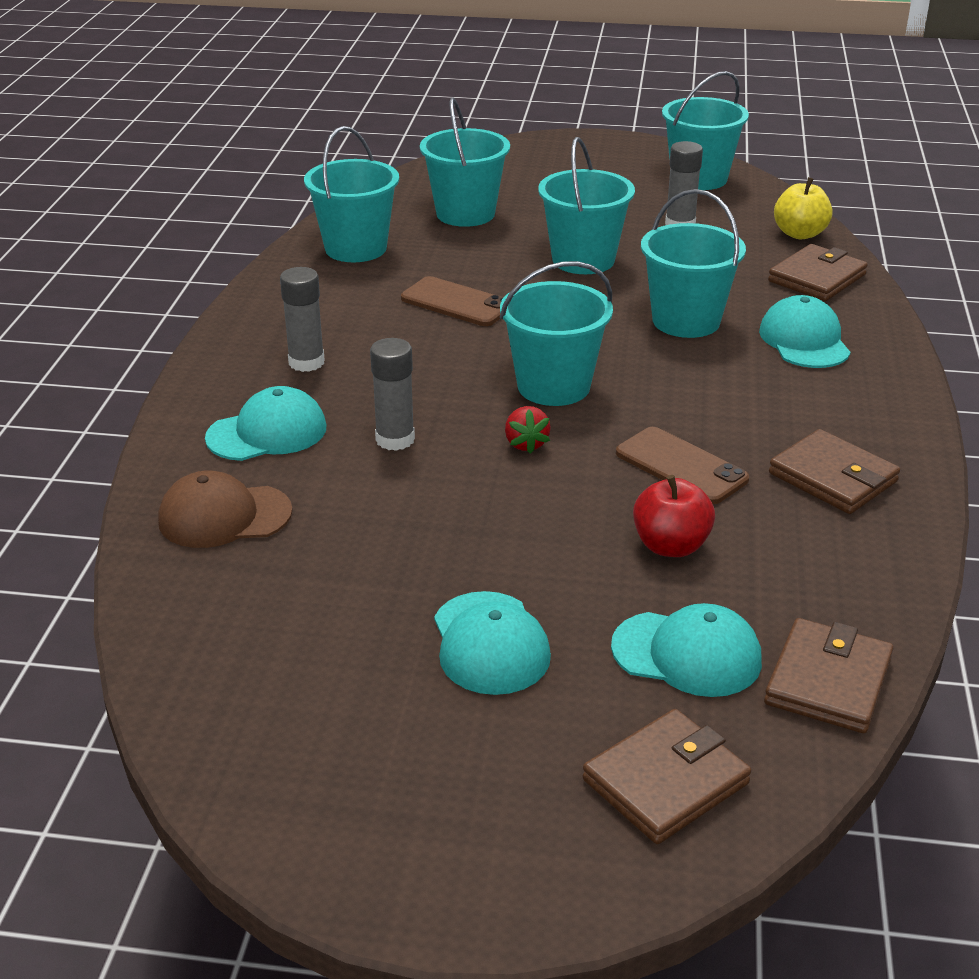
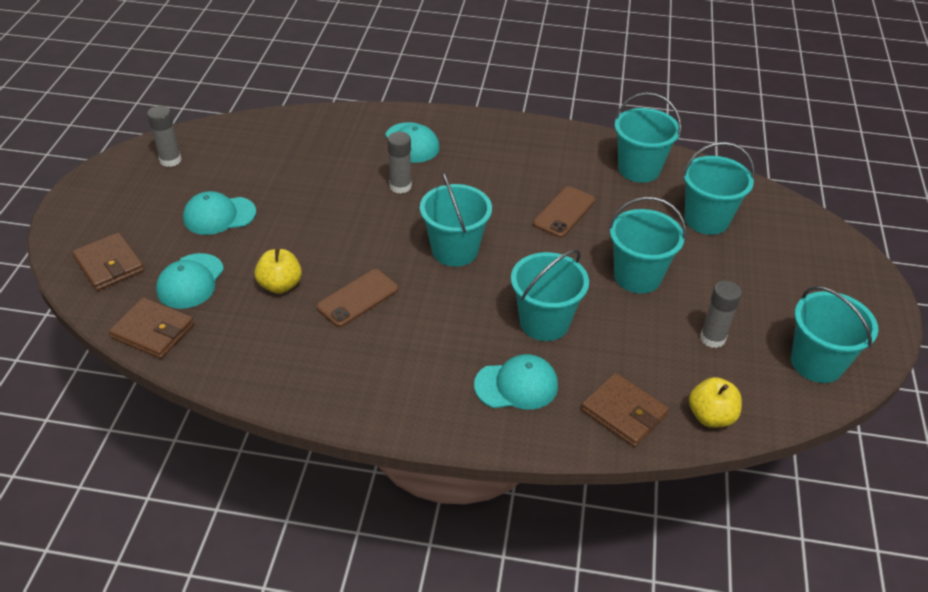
camera: 90 degrees right, 10 degrees up
brown cap [158,471,293,548] -> none
grey glue stick [280,267,325,372] -> grey glue stick moved to [147,105,182,167]
red strawberry [505,406,551,454] -> none
red apple [633,475,715,557] -> yellow apple [255,248,302,294]
brown wallet [769,429,900,514] -> none

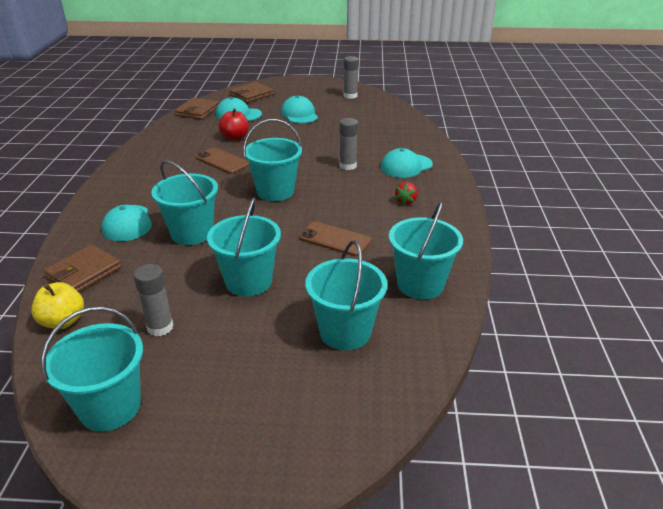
camera: 85 degrees right, 10 degrees down
yellow apple [255,248,302,294] -> red apple [218,108,249,141]
none -> red strawberry [395,182,417,205]

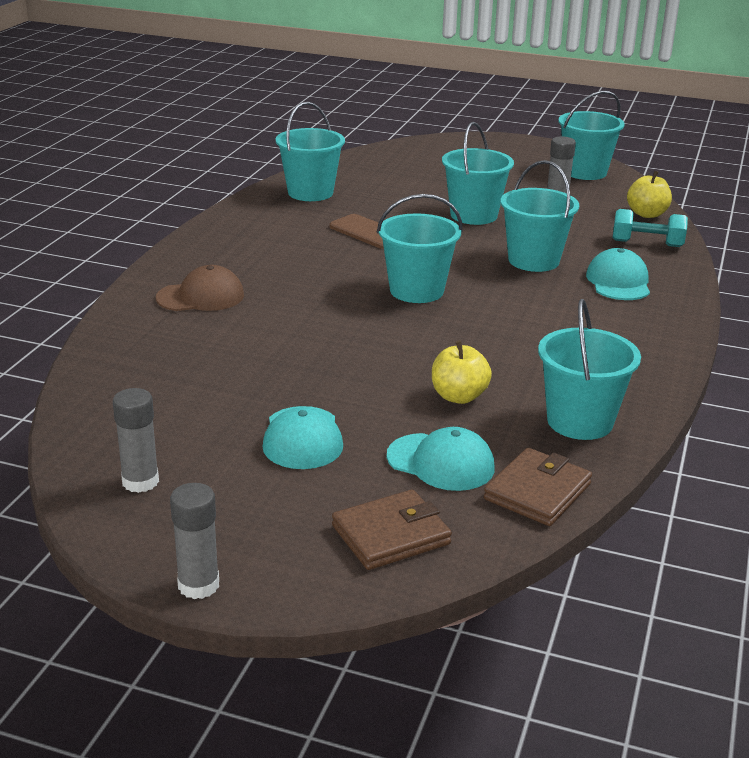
camera: 165 degrees left, 5 degrees down
brown wallet [44,245,122,292] -> turquoise dumbbell [613,209,688,247]
brown phone [195,147,249,174] -> none
red apple [218,108,249,141] -> yellow apple [432,340,492,404]
turquoise bucket [305,240,387,350] -> turquoise bucket moved to [538,299,641,440]
grey glue stick [339,118,358,170] -> grey glue stick moved to [170,483,219,599]
turquoise cap [381,148,433,178] -> brown cap [156,265,244,311]
red strawberry [395,182,417,205] -> none

